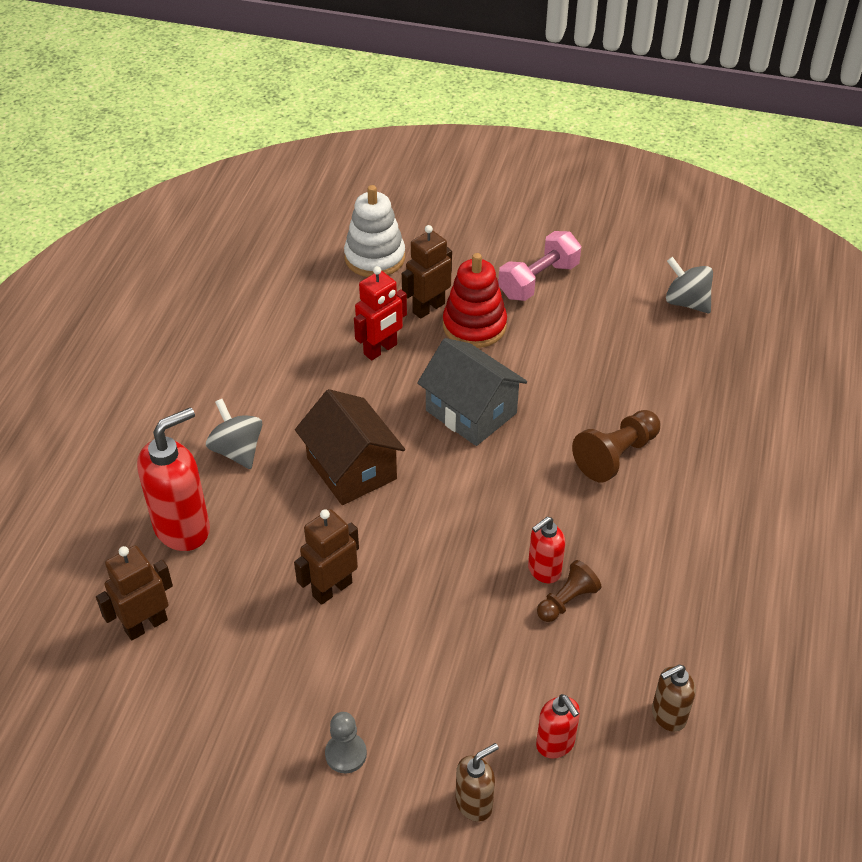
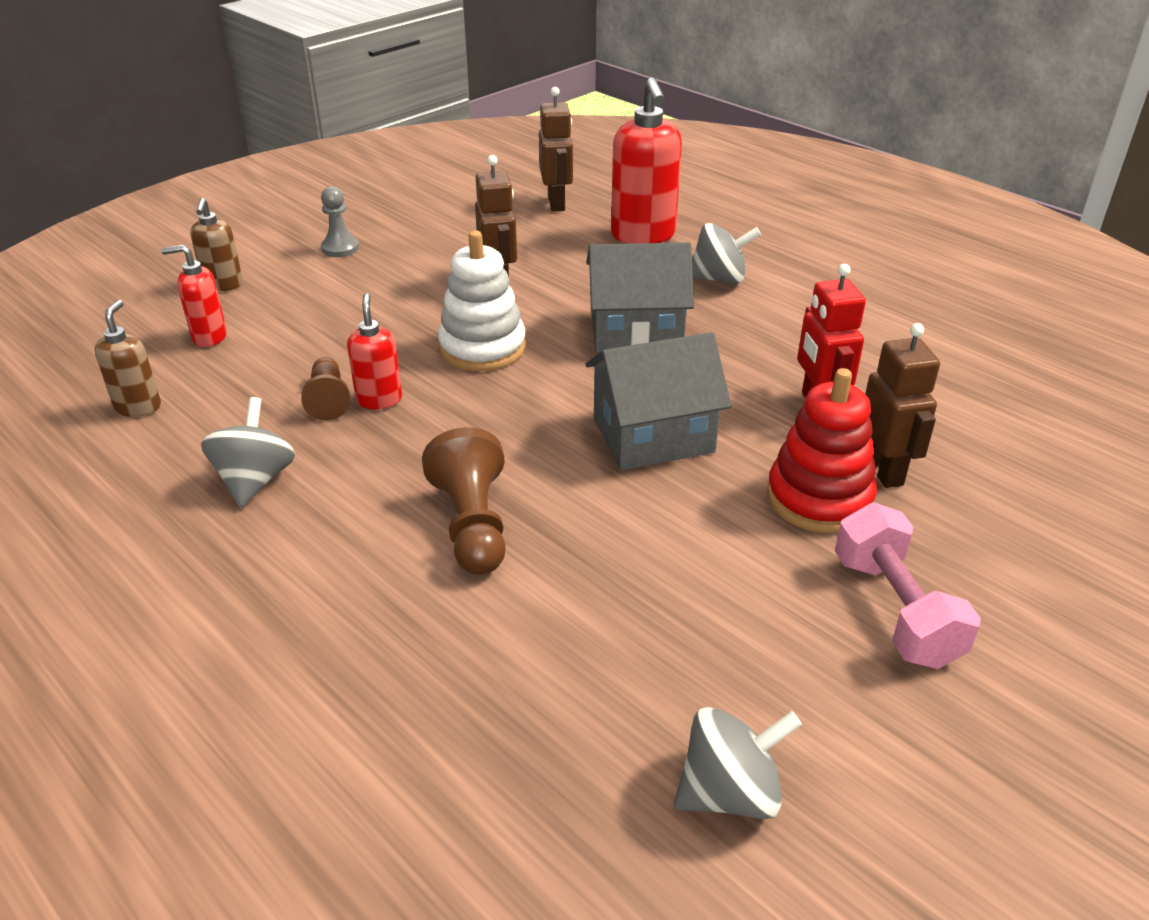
camera: 120 degrees right, 10 degrees down
brown house [295,389,405,505] -> grey house [586,243,694,353]
white stacking toy [344,185,405,277] -> white stacking toy moved to [438,231,526,371]
none -> grey spinning top [201,397,295,507]

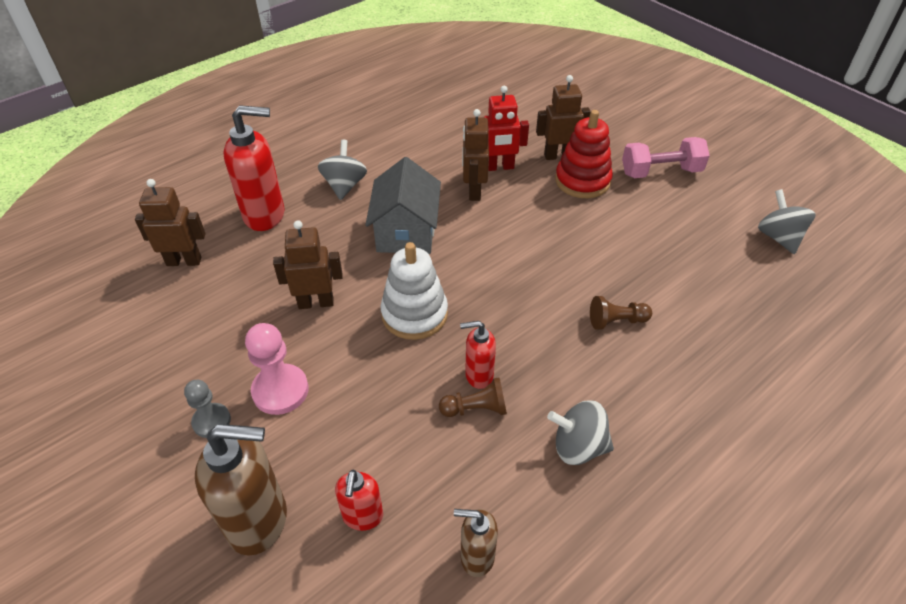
camera: 85 degrees left, 10 degrees up
brown soap dispenser [190,198,243,291] -> brown soap dispenser [195,424,287,556], size x1.81
brown pawn [422,427,506,575] -> brown pawn [590,296,652,330], size x0.65
grey house [586,332,731,470] -> none
none -> pink pawn [245,323,309,415]
none -> brown robot [462,109,489,201]

